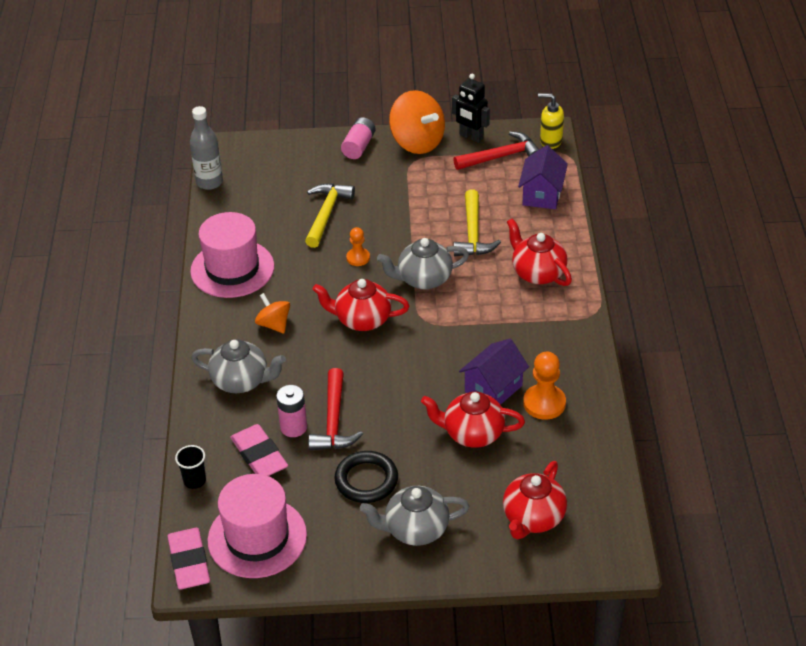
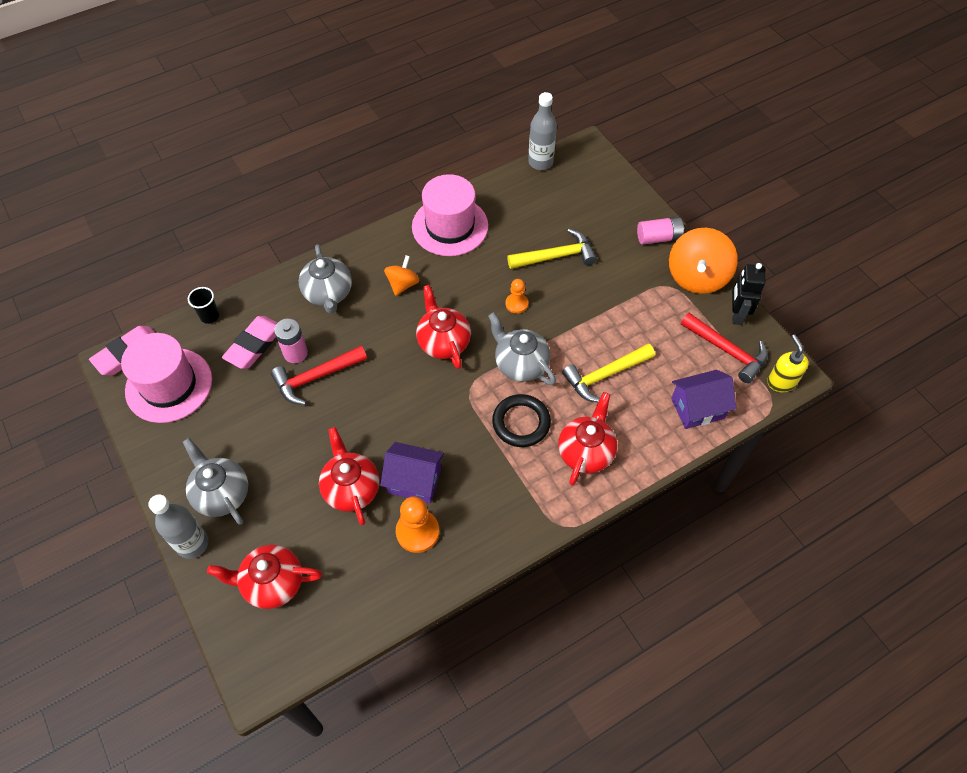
camera: 60 degrees right, 15 degrees up
black ring [334,451,398,503] -> black ring moved to [492,394,551,447]
none -> grey bottle [148,495,208,559]

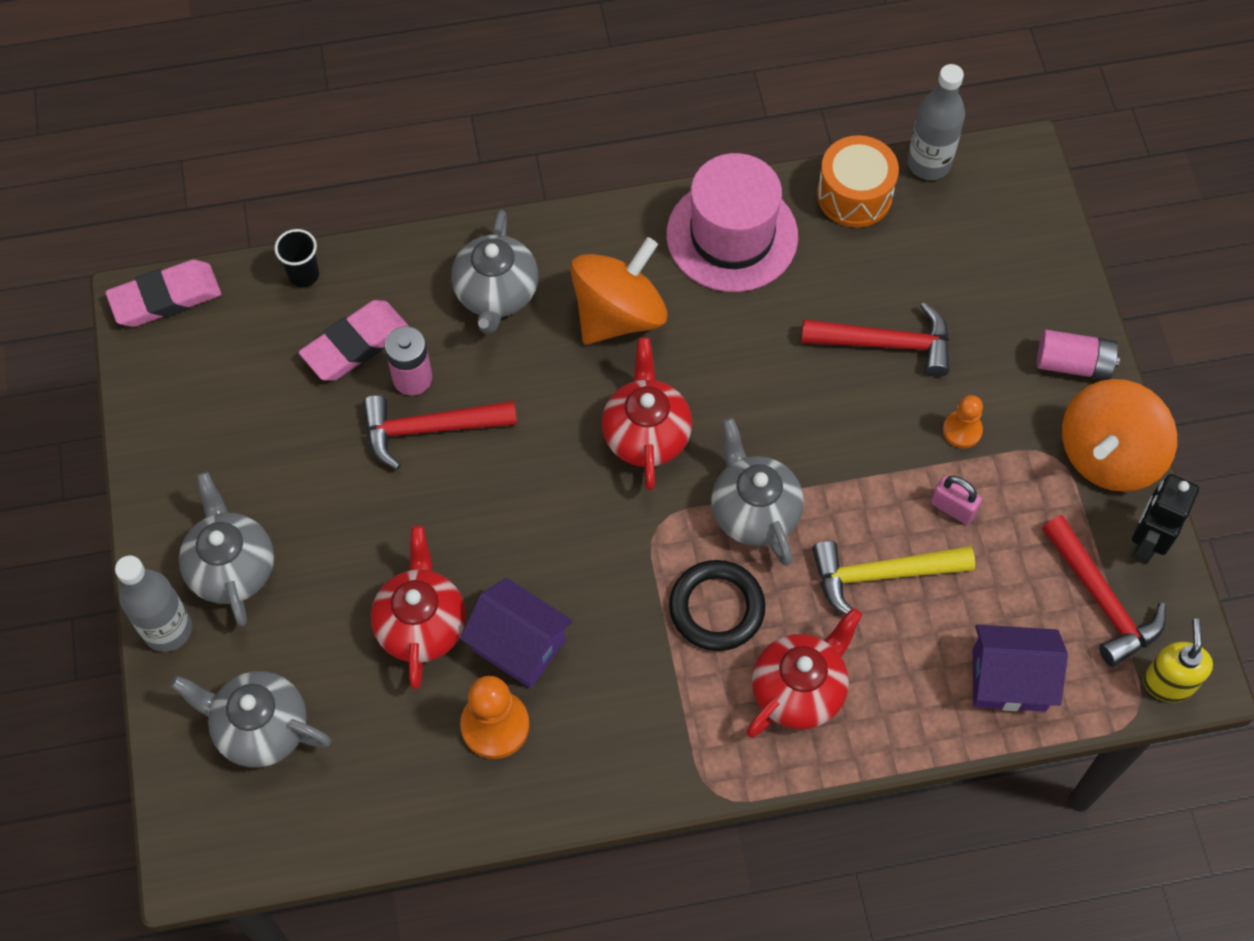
camera: 20 degrees right, 5 degrees up
pink hat [121,333,212,423] -> none
red teapot [207,545,322,609] -> grey teapot [170,671,331,767]
orange spinning top [384,255,420,296] -> orange spinning top [571,237,667,345], size x1.80
orange pawn [506,279,528,314] -> orange pawn moved to [943,395,983,448]
yellow hammer [507,229,597,269] -> red hammer [801,302,949,377]
none -> orange drum [817,135,899,227]
none -> pink padlock [931,476,982,525]

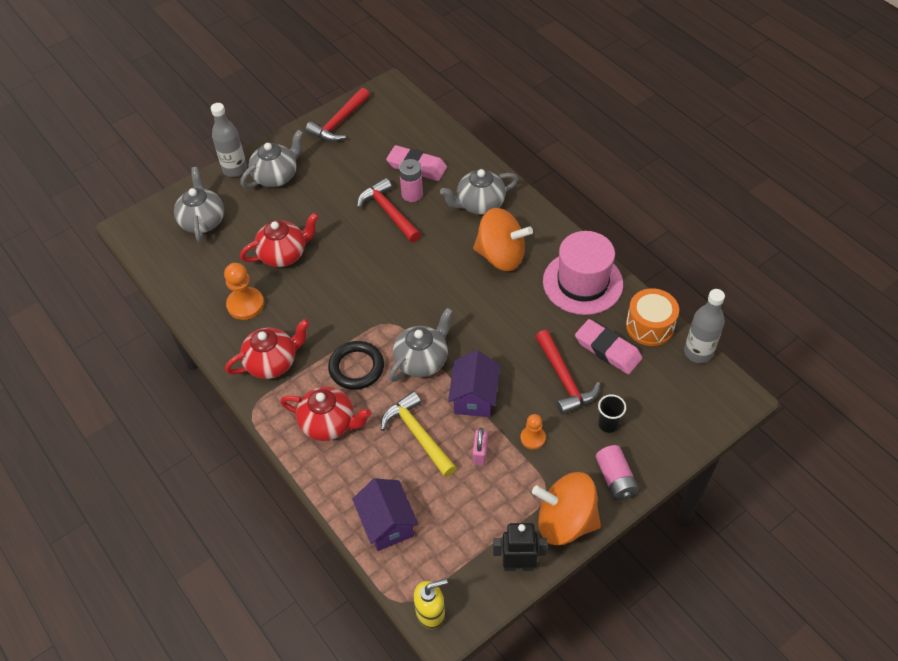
camera: 65 degrees right, 10 degrees down
pink eraser [105,260,221,327] -> pink eraser moved to [575,319,642,374]
black cup [274,229,319,287] -> black cup moved to [598,394,626,433]
purple house [460,578,573,688] -> purple house moved to [448,350,500,417]
red teapot [602,338,692,490] -> red teapot moved to [225,319,310,379]
red hammer [1042,515,1166,667] -> red hammer moved to [305,88,370,142]

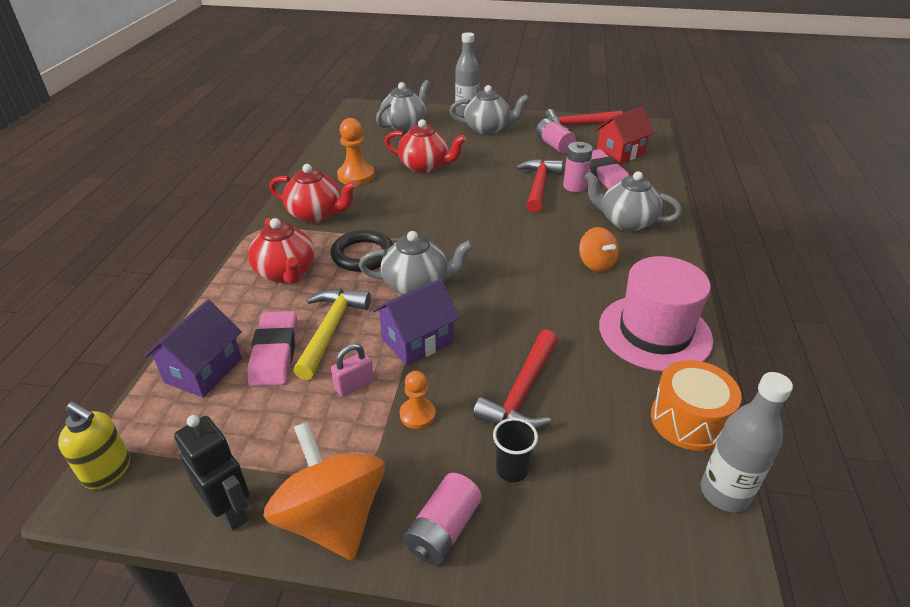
camera: 45 degrees right, 15 degrees down
orange spinning top [473,208,533,271] -> orange spinning top [579,227,619,272], size x0.56
pink eraser [575,319,642,374] -> pink eraser moved to [247,311,297,386]
none -> pink battery [536,118,576,153]
none -> red house [595,107,655,164]

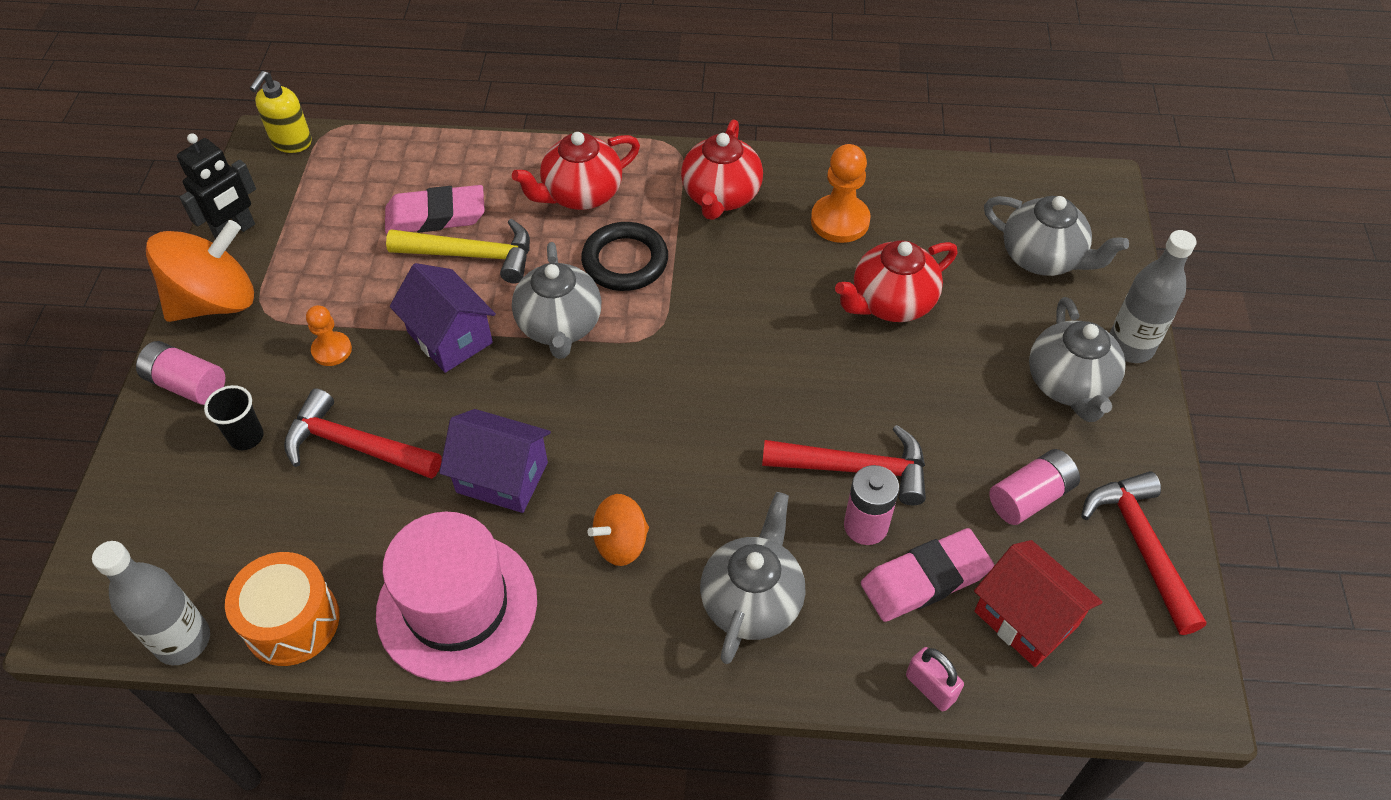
camera: 85 degrees right, 15 degrees up
purple house [144,300,242,398] -> purple house moved to [439,409,551,513]
pink padlock [331,344,374,397] -> pink padlock moved to [906,647,964,712]
red teapot [384,119,466,173] -> red teapot turned 45 degrees clockwise [835,240,958,322]

